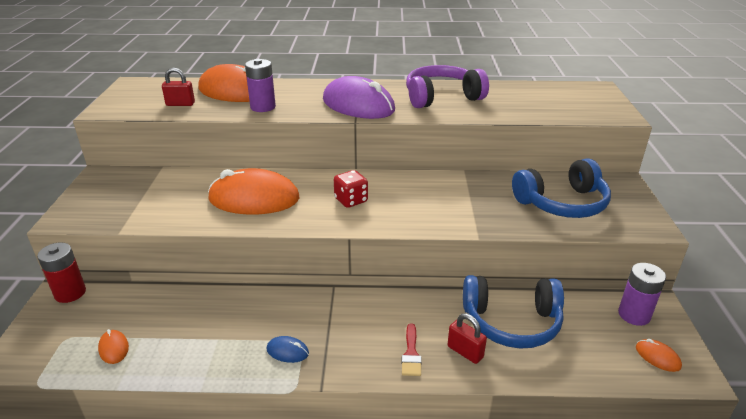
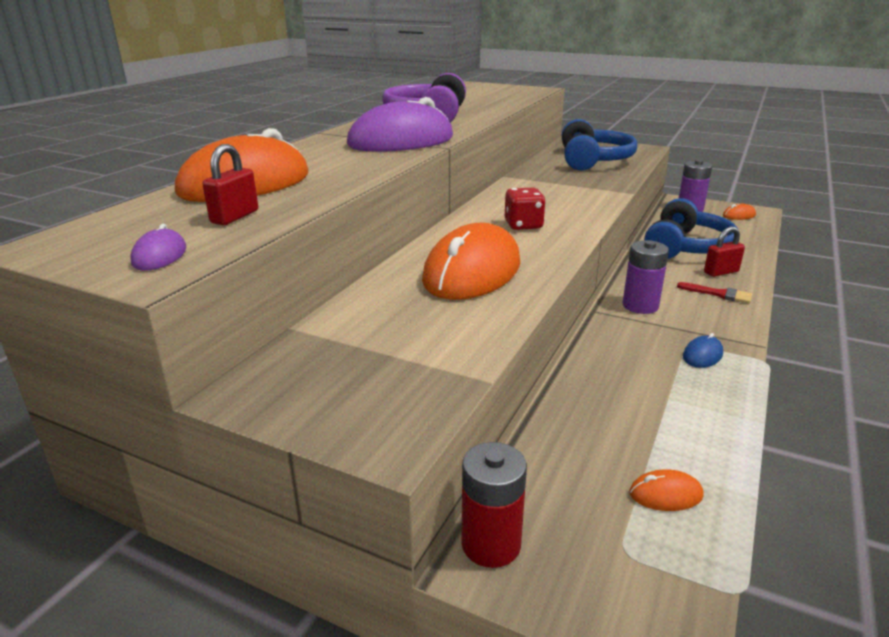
camera: 65 degrees left, 5 degrees down
purple battery [245,59,276,112] -> purple battery moved to [623,240,669,314]
none -> purple mouse [130,224,186,271]

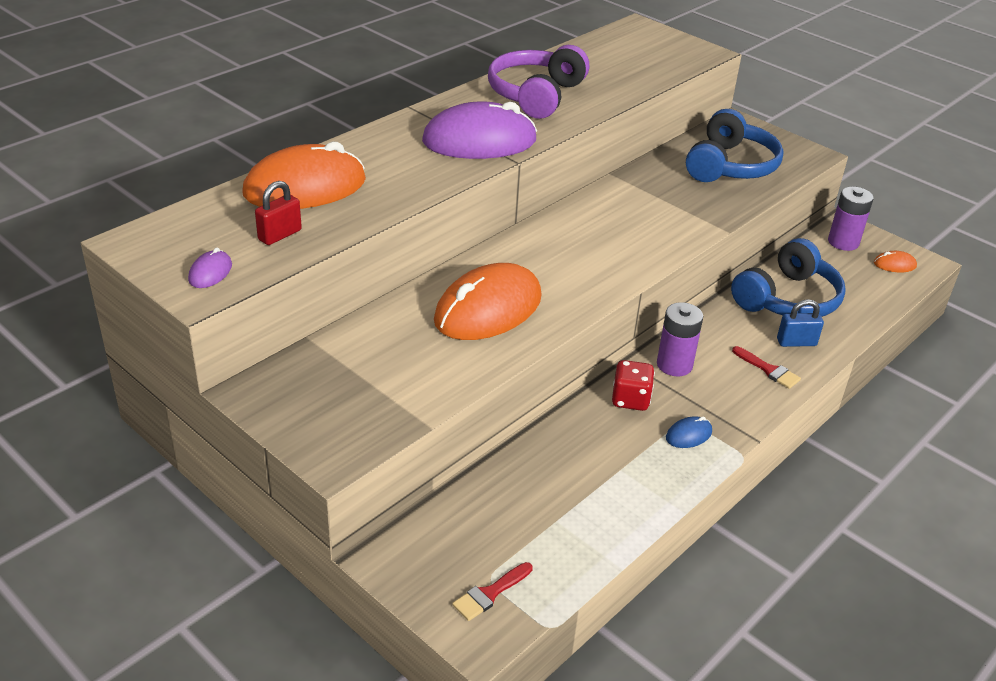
camera: 15 degrees right, 10 degrees up
red battery [461,442,527,568] -> none
red dice [505,188,546,230] -> red dice moved to [612,360,655,411]
orange mouse [629,469,704,511] -> none
red padlock [704,226,745,277] -> blue padlock [777,299,824,347]
none -> red brush [452,562,533,621]

